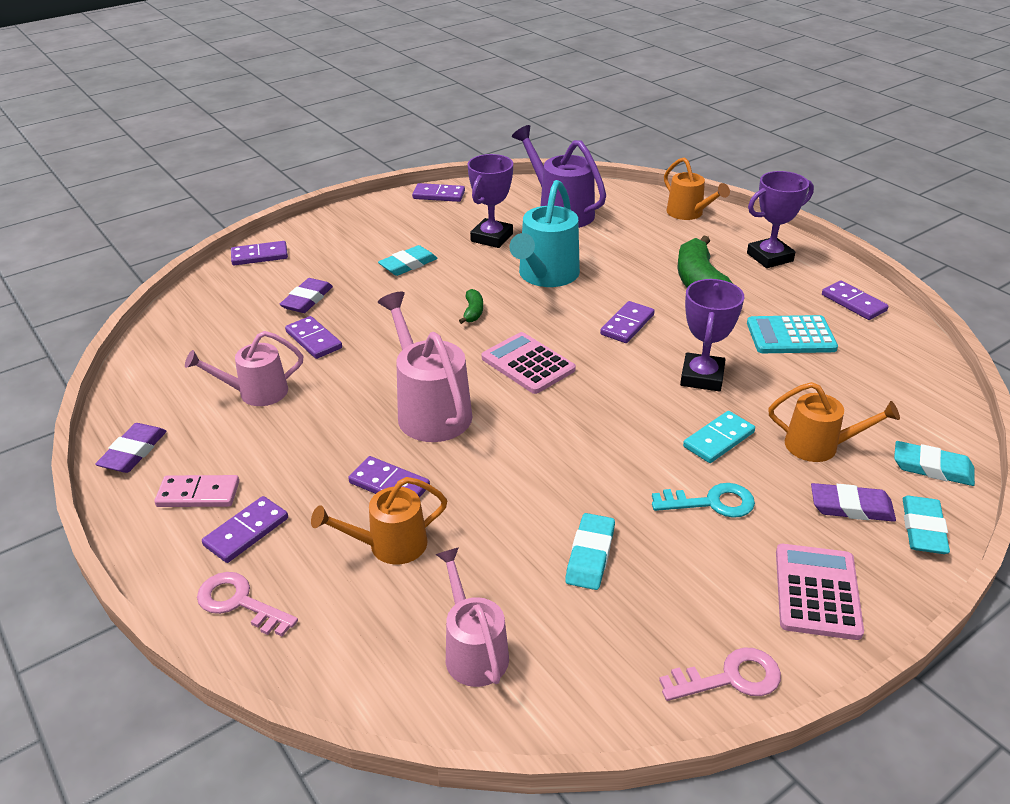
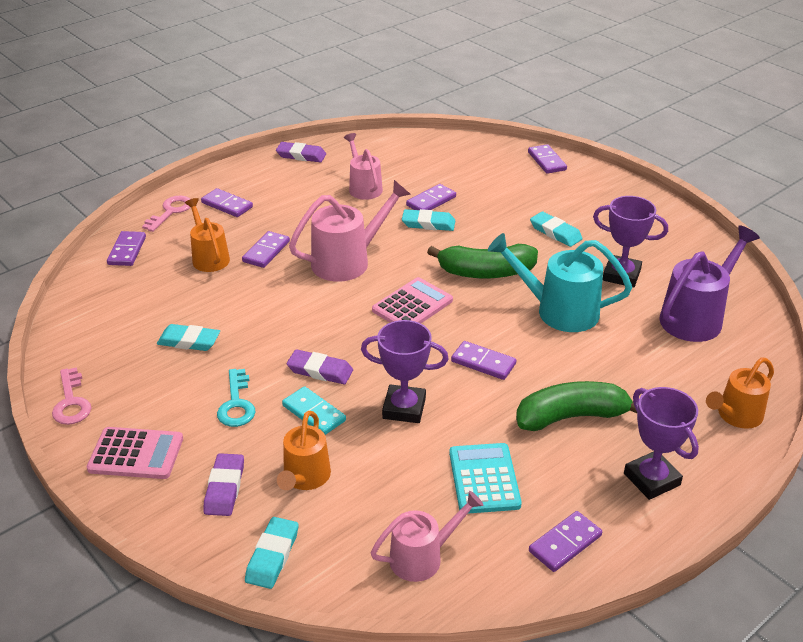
camera: 85 degrees right, 0 degrees up
pink domino [155,475,239,507] -> none
purple eraser [280,278,333,313] -> purple eraser moved to [287,349,353,384]
purple domino [412,183,465,202] -> purple domino moved to [107,231,146,266]
pink watering can [435,547,509,687] -> pink watering can moved to [371,491,484,582]
green banana [459,289,483,324] -> green banana [427,244,538,279], size x2.22
turquoise eraser [903,496,950,554] -> turquoise eraser moved to [402,209,455,231]

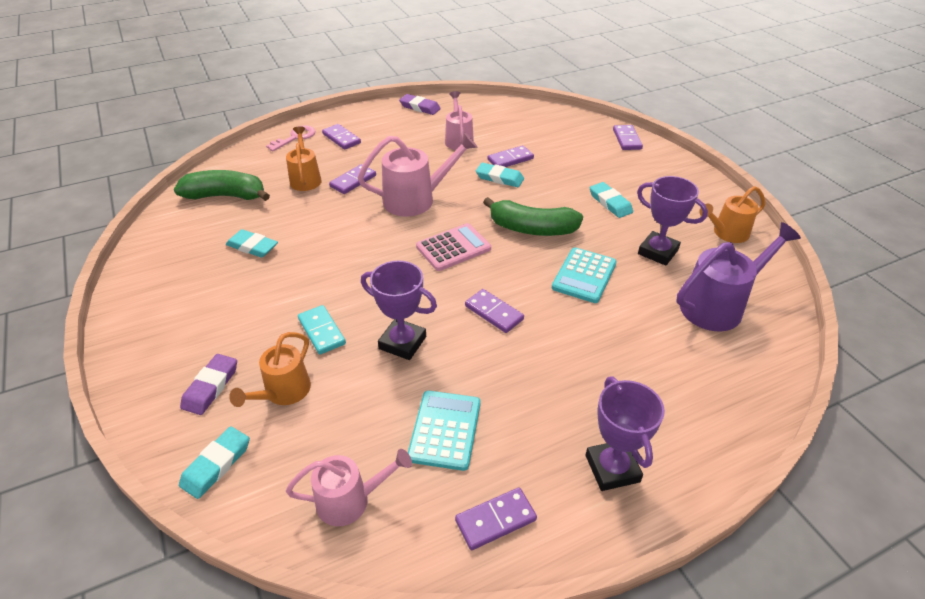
camera: 15 degrees right, 5 degrees up
pink key [52,367,91,425] -> none
pink calculator [87,427,183,479] -> none
purple domino [107,231,146,266] -> none
turquoise key [217,369,256,427] -> none
purple eraser [287,349,353,384] -> none
turquoise watering can [488,233,632,332] -> turquoise calculator [552,247,617,303]
green banana [516,381,637,431] -> green banana moved to [174,170,270,201]
orange watering can [706,358,774,429] -> orange watering can moved to [699,186,766,243]

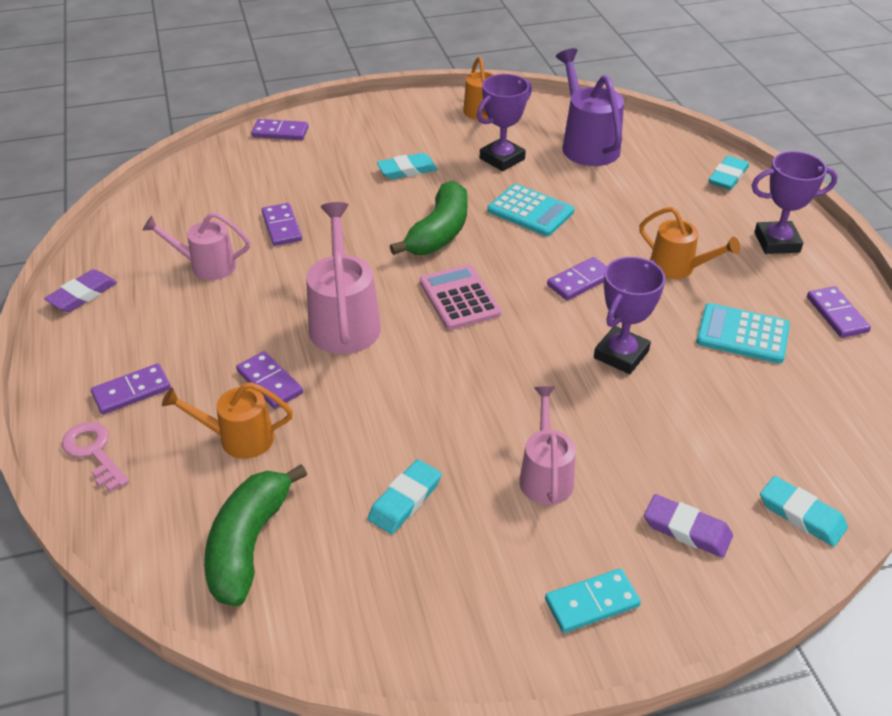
camera: 80 degrees left, 0 degrees up
orange watering can [229,332,311,407] -> orange watering can moved to [639,207,740,279]
pink watering can [286,449,412,527] -> pink watering can moved to [519,386,576,505]
turquoise domino [298,305,346,355] -> turquoise domino moved to [545,569,641,633]
turquoise eraser [476,163,524,187] -> turquoise eraser moved to [709,156,749,190]

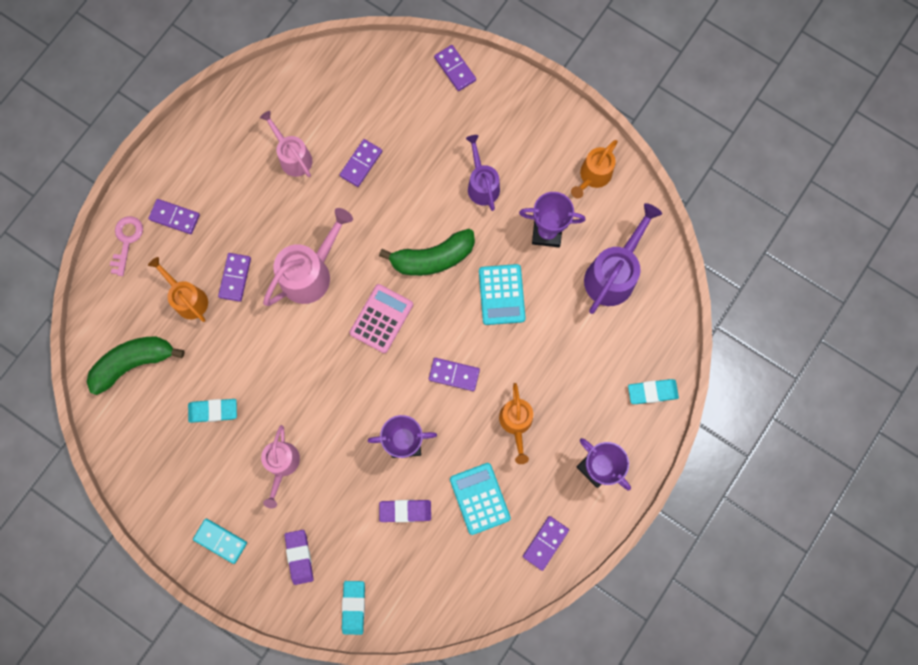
camera: 50 degrees right, 35 degrees up
purple eraser [44,269,117,312] -> purple eraser moved to [379,500,431,522]
turquoise eraser [377,153,438,179] -> purple watering can [466,135,500,211]
pink watering can [519,386,576,505] -> pink watering can turned 135 degrees clockwise [261,425,300,508]

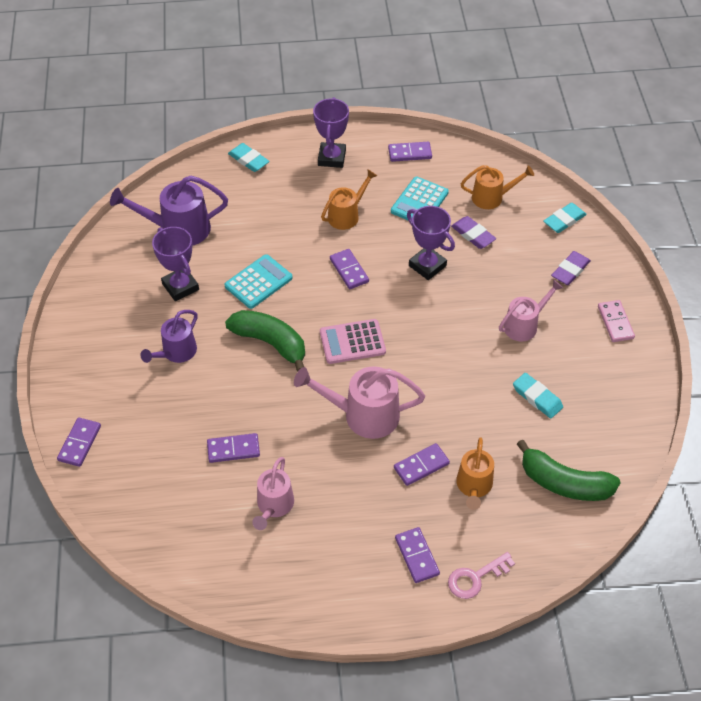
camera: 130 degrees left, 25 degrees down
turquoise domino [193,519,247,564] -> pink domino [598,300,635,342]
orange watering can [571,140,618,199] -> orange watering can moved to [460,165,534,209]

